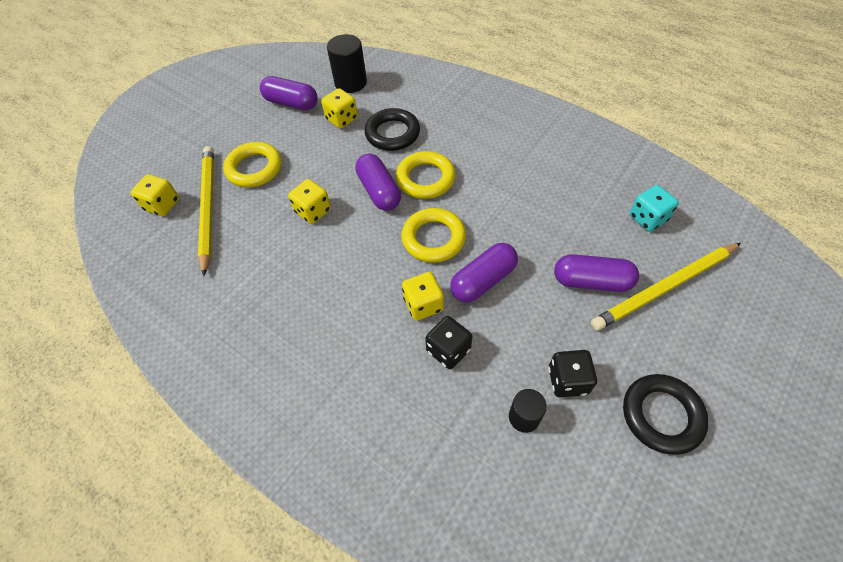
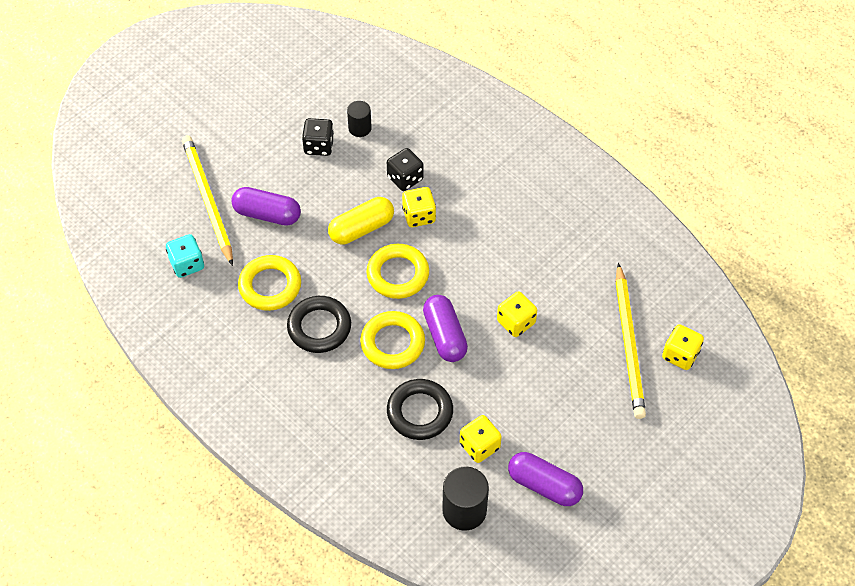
camera: 175 degrees left, 0 degrees up
yellow ring [223,142,282,187] -> yellow ring moved to [238,255,301,311]
purple capsule [450,243,518,303] -> yellow capsule [328,197,394,244]
yellow pencil [591,243,741,331] -> yellow pencil turned 90 degrees counterclockwise [182,135,233,266]
black ring [623,374,709,455] -> black ring moved to [287,296,351,353]

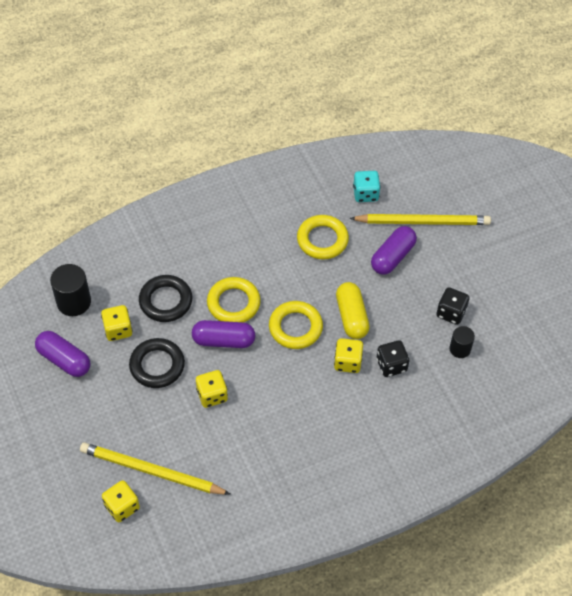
camera: 110 degrees right, 0 degrees up
black ring [287,296,351,353] -> black ring moved to [129,338,185,388]
purple capsule [508,452,583,506] -> purple capsule turned 75 degrees clockwise [35,331,90,377]

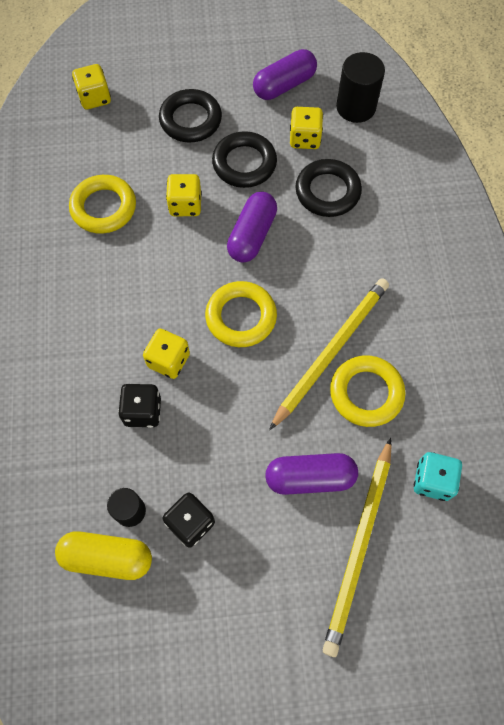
camera: 110 degrees right, 10 degrees up
yellow pencil [80,442,231,495] -> yellow pencil moved to [269,278,389,430]
yellow ring [207,277,261,322] -> yellow ring moved to [69,175,136,234]
yellow capsule [336,282,370,339] -> yellow capsule moved to [55,531,152,580]
purple capsule [371,226,417,275] -> purple capsule turned 60 degrees counterclockwise [265,453,358,495]
none -> black ring [159,89,222,143]

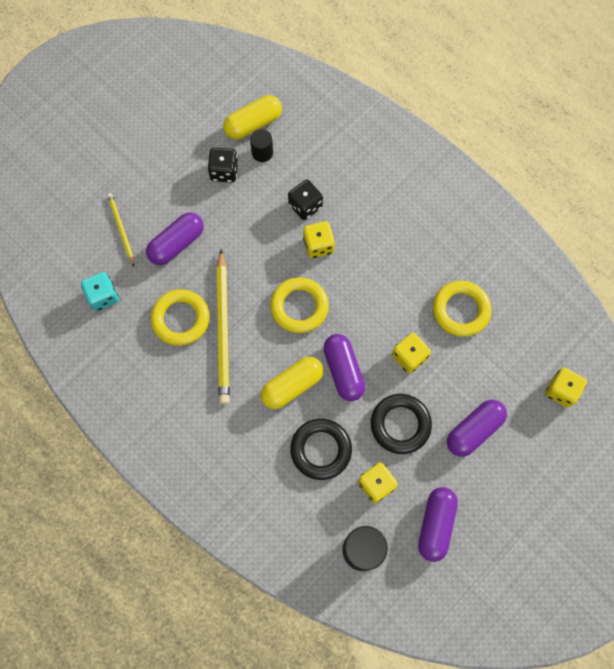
camera: 140 degrees right, 5 degrees up
black ring [159,89,222,143] -> purple capsule [447,400,507,457]
yellow pencil [323,438,391,657] -> yellow pencil [107,193,134,266], size x0.54
none -> yellow capsule [261,357,324,409]

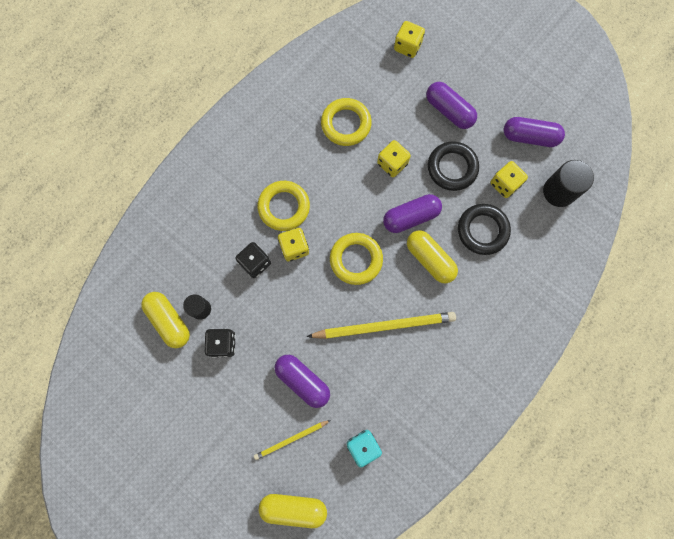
camera: 95 degrees left, 5 degrees up
yellow ring [151,289,210,346] -> yellow ring moved to [258,181,310,231]
none -> yellow capsule [259,494,327,528]

